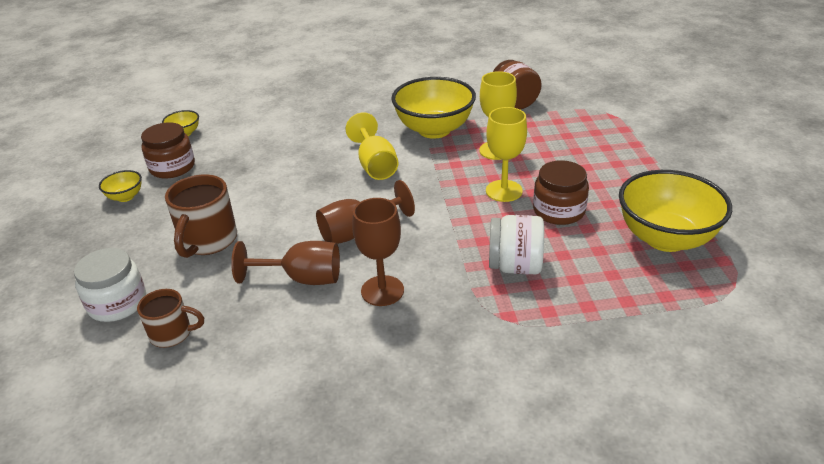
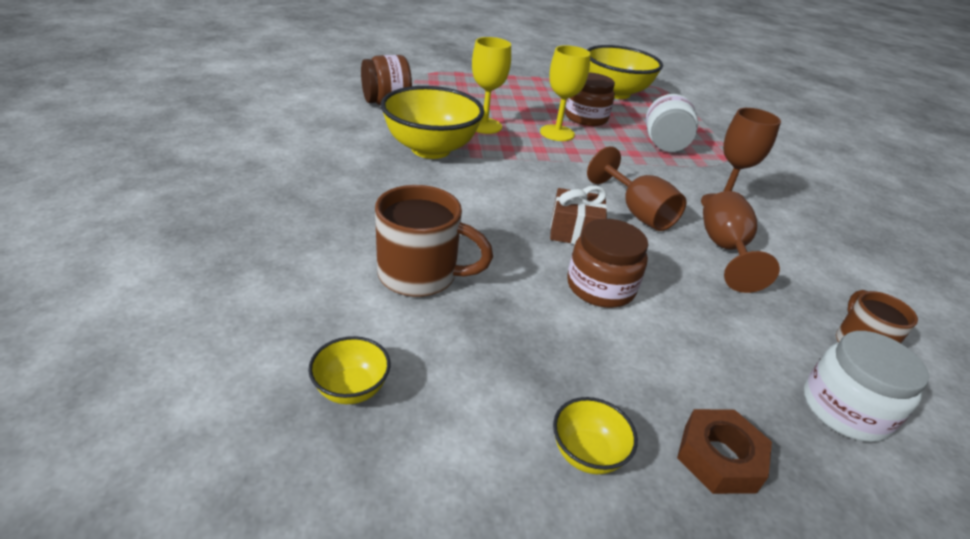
camera: 95 degrees left, 0 degrees up
brown jar [141,122,195,178] -> brown jar moved to [567,219,648,308]
brown mug [165,174,237,258] -> brown mug moved to [375,185,493,297]
yellow goblet [345,112,399,180] -> none
none -> brown gift [550,185,607,244]
none -> brown nut [677,409,772,494]

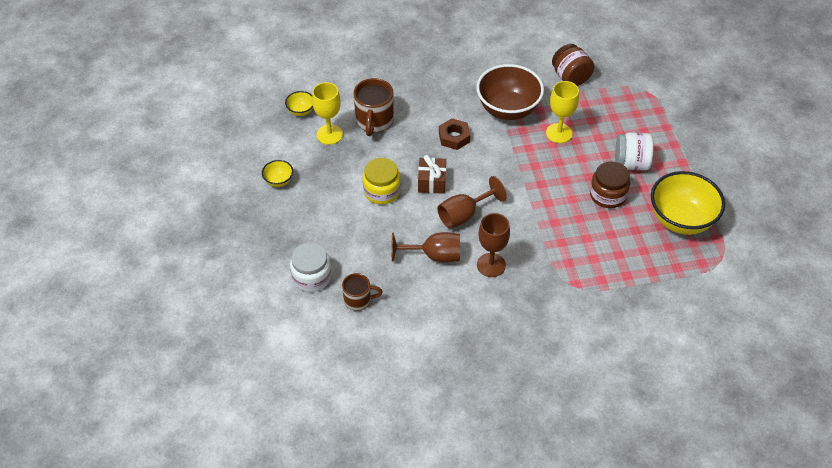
camera: 90 degrees right, 15 degrees up
yellow bowl [381,86,484,159] -> brown bowl [476,64,544,120]
yellow goblet [540,45,591,141] -> yellow goblet moved to [312,82,343,145]
brown jar [567,219,648,308] -> yellow jar [363,158,401,204]
white jar [646,94,698,152] -> white jar moved to [615,132,654,170]
brown nut [677,409,772,494] -> brown nut moved to [439,118,471,150]

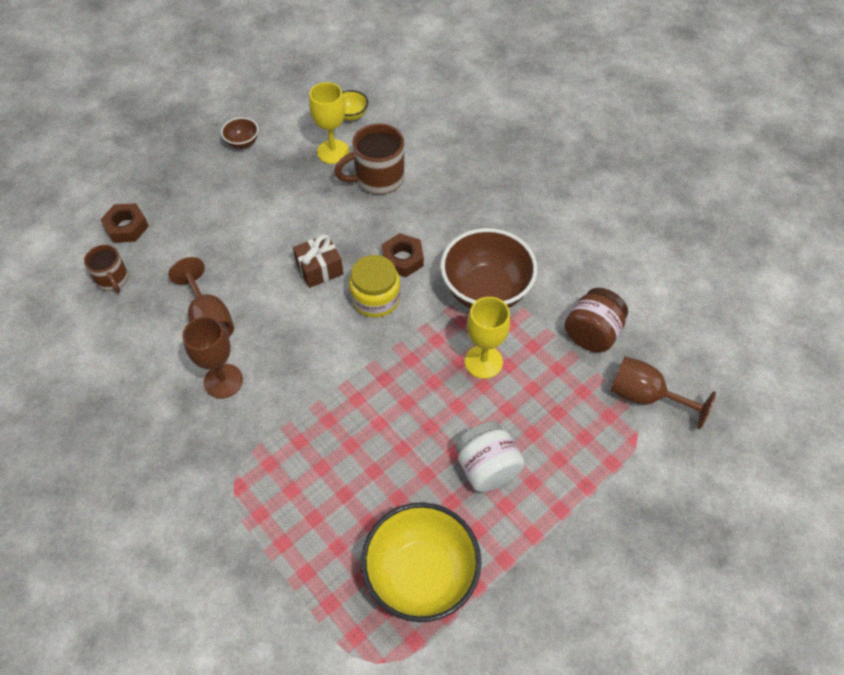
camera: 60 degrees right, 5 degrees up
yellow bowl [262,160,293,187] -> brown bowl [221,117,259,149]
white jar [290,243,332,292] -> brown nut [100,203,149,243]
yellow jar [363,158,401,204] -> yellow jar moved to [349,255,401,317]
brown goblet [437,176,507,229] -> brown goblet moved to [610,357,716,429]
brown jar [590,161,630,208] -> none

